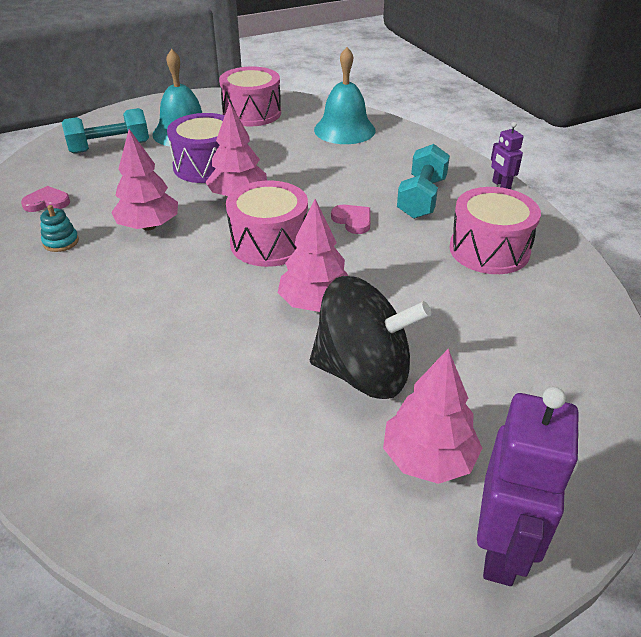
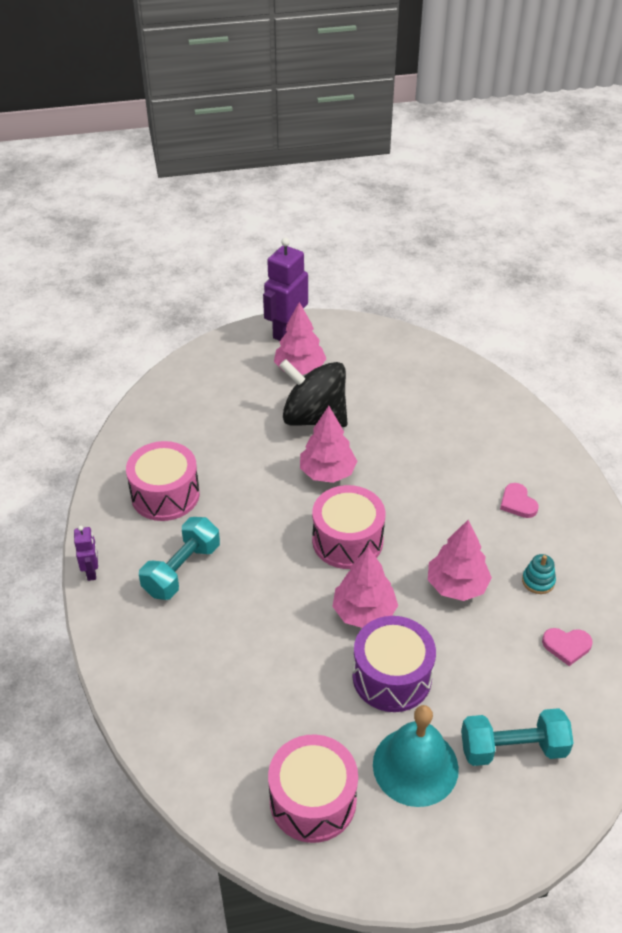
camera: 165 degrees left, 5 degrees up
turquoise bell [314,47,376,144] -> none
pink heart [331,205,371,234] -> pink heart moved to [500,483,539,518]

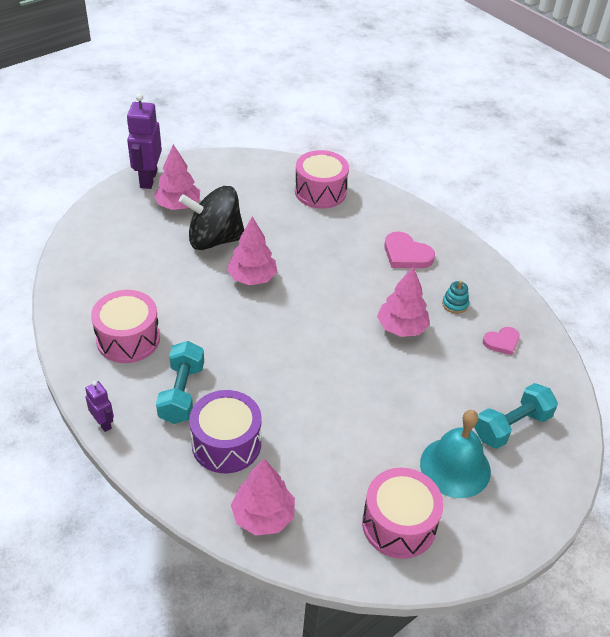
camera: 30 degrees left, 0 degrees up
pink drum [312,485,385,569] -> pink drum moved to [295,150,349,209]
pink tree [332,547,398,628] -> pink tree moved to [231,458,295,535]
purple drum [352,616,436,712] -> purple drum moved to [189,390,262,473]
pink heart [500,483,539,518] -> pink heart [384,231,435,268], size x1.55

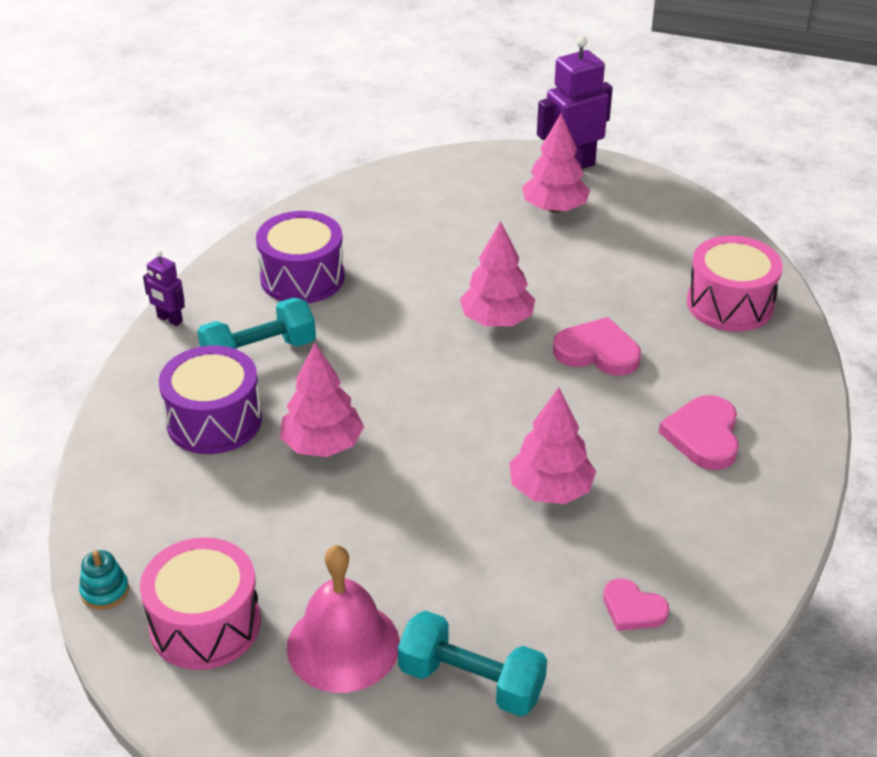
camera: 60 degrees right, 5 degrees down
purple robot [85,381,114,432] -> purple robot turned 105 degrees clockwise [143,251,185,326]
pink drum [91,290,160,363] -> purple drum [256,211,345,303]
black spinning top [179,186,244,250] -> none
pink tree [231,458,295,535] -> pink tree moved to [280,343,364,457]
turquoise bell [420,410,491,498] -> pink bell [287,545,400,693]
turquoise stacking toy [442,281,469,314] -> turquoise stacking toy moved to [79,550,129,610]
none -> pink heart [553,317,641,376]

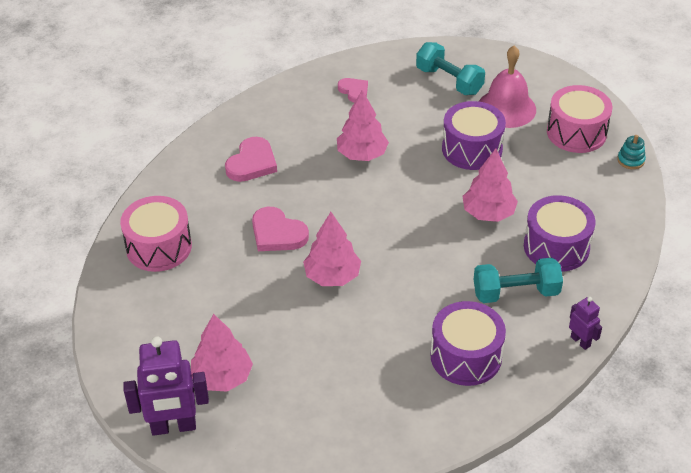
camera: 160 degrees left, 5 degrees up
none -> purple drum [442,101,506,170]

